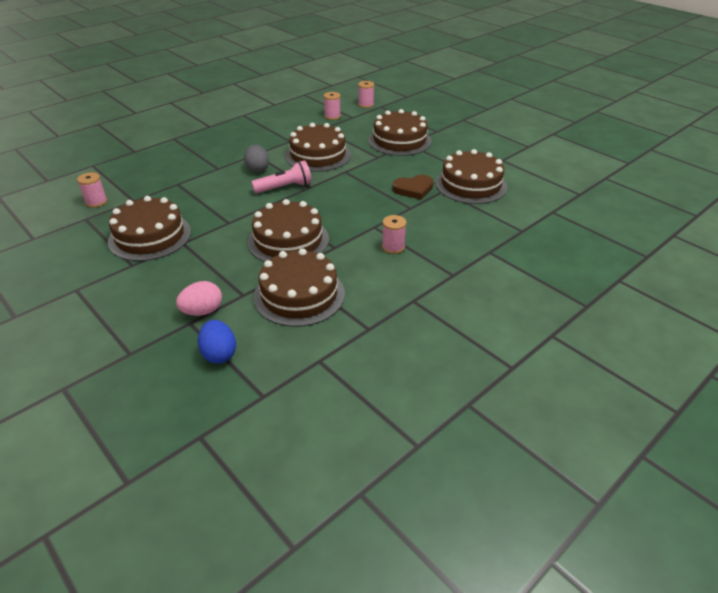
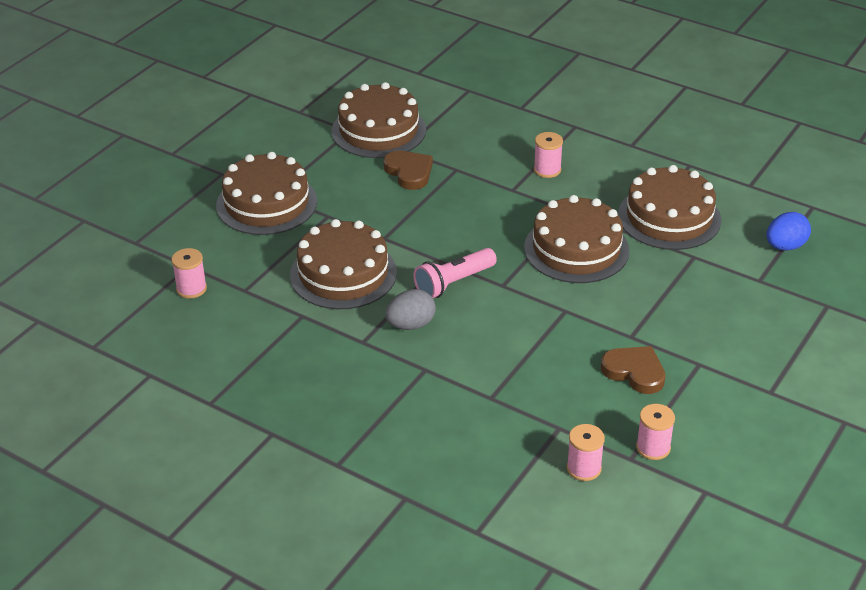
camera: 105 degrees left, 0 degrees up
brown cake [108,196,191,261] -> brown heart [601,346,665,394]
pink egg [176,281,222,316] -> none
pink flashlight [251,160,312,193] -> pink flashlight turned 90 degrees counterclockwise [414,248,497,298]
pink spool [358,81,374,108] -> pink spool moved to [636,404,675,460]

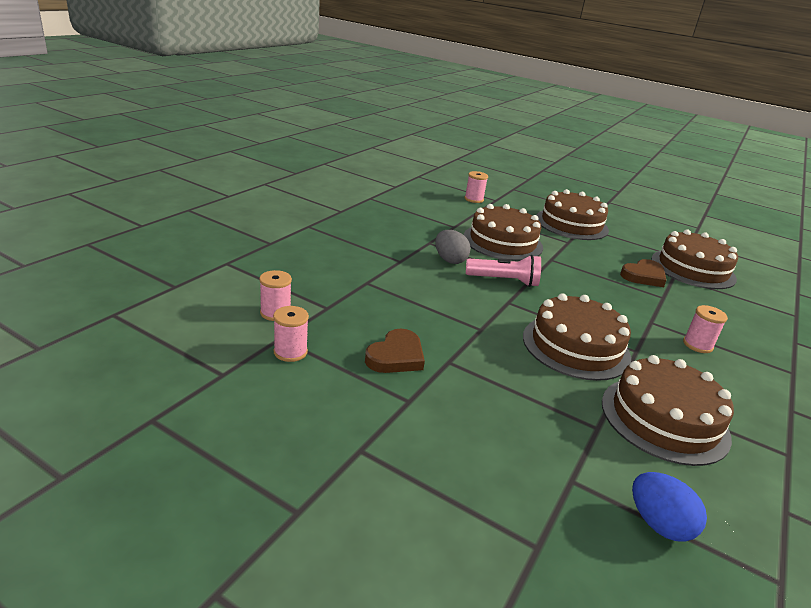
camera: 85 degrees right, 10 degrees down
pink flashlight [414,248,497,298] -> pink flashlight turned 135 degrees clockwise [466,255,541,287]

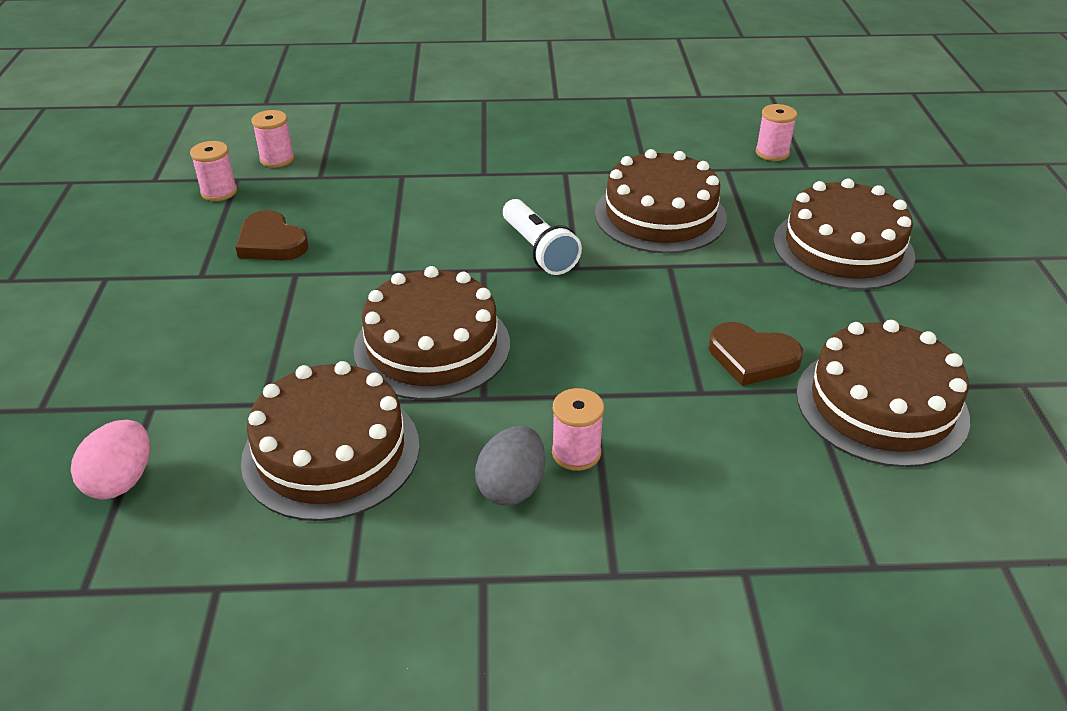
camera: 60 degrees right, 10 degrees up
brown heart [365,328,425,373] -> brown heart turned 45 degrees clockwise [236,210,308,261]
grey egg [435,230,471,264] -> grey egg moved to [475,426,545,506]
pink flashlight [466,255,541,287] -> white flashlight [503,199,582,275]
blue egg [632,472,707,542] -> pink egg [71,420,150,499]

